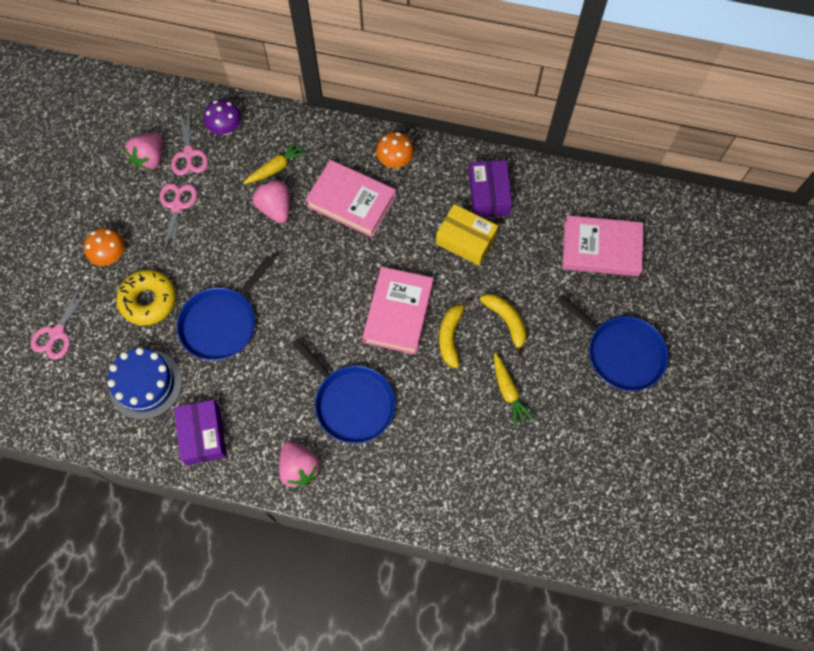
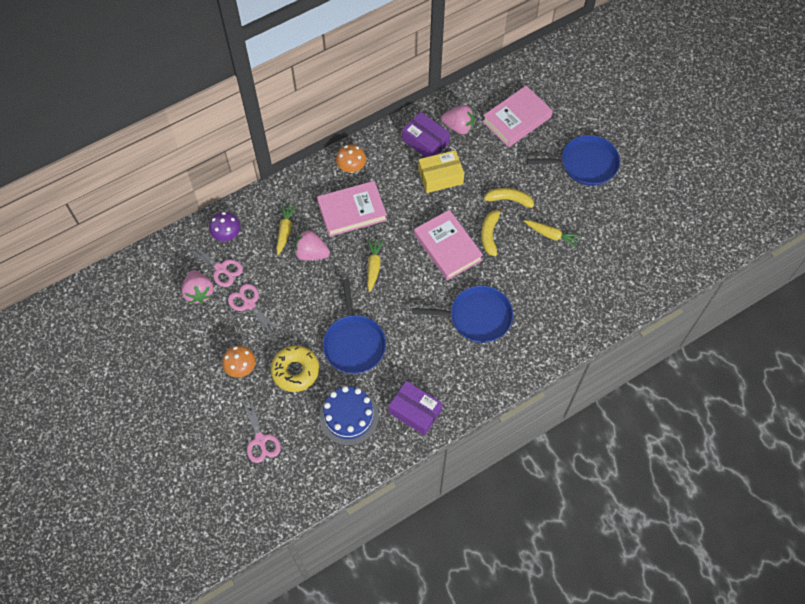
camera: 45 degrees left, 5 degrees down
pink strawberry [279,441,320,489] -> pink strawberry moved to [441,105,475,135]
yellow banana [439,300,470,368] -> yellow banana turned 45 degrees clockwise [481,207,505,256]
none -> yellow carrot [367,239,384,292]

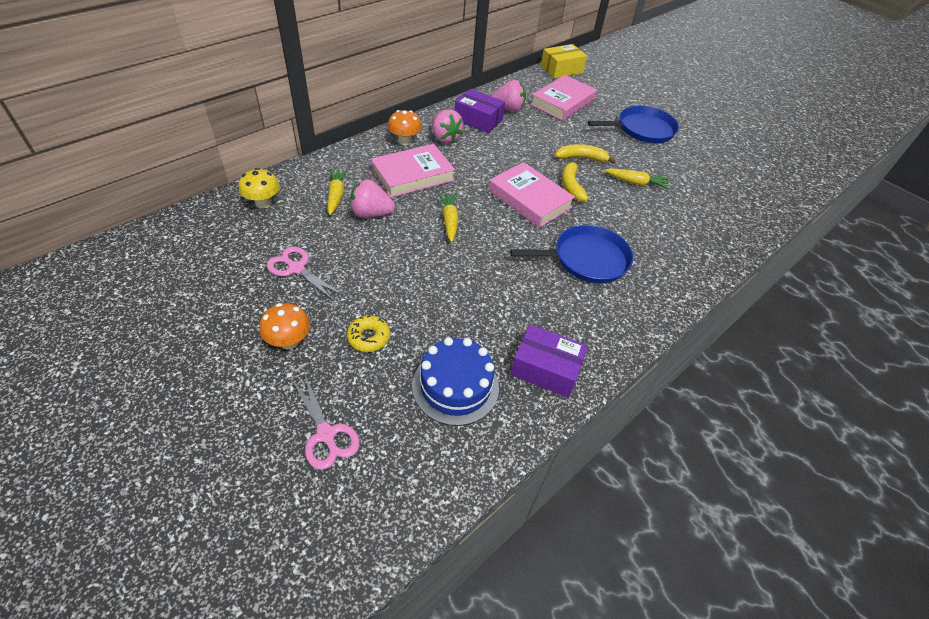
camera: 15 degrees left, 15 degrees down
pink strawberry [181,270,214,304] -> pink strawberry moved to [432,109,464,143]
pink scissors [184,243,243,287] -> none
purple mushroom [209,212,241,241] -> yellow mushroom [239,168,280,209]
yellow donut [270,345,319,392] -> yellow donut [347,315,390,352], size x0.62
blue pan [323,279,386,374] -> none
yellow box [418,150,464,193] -> yellow box moved to [541,44,587,78]

